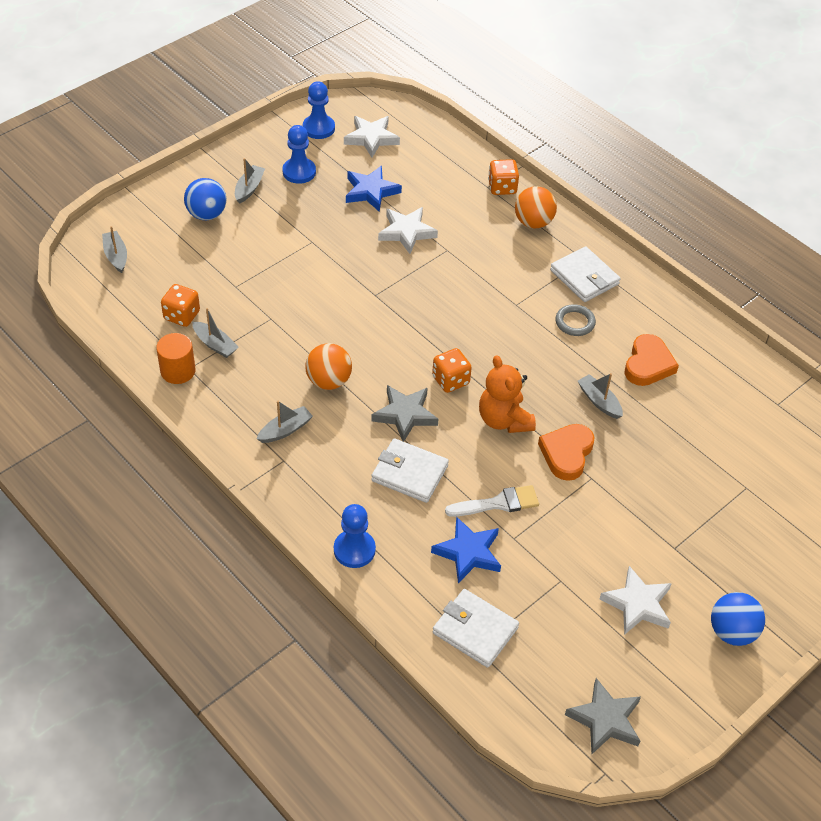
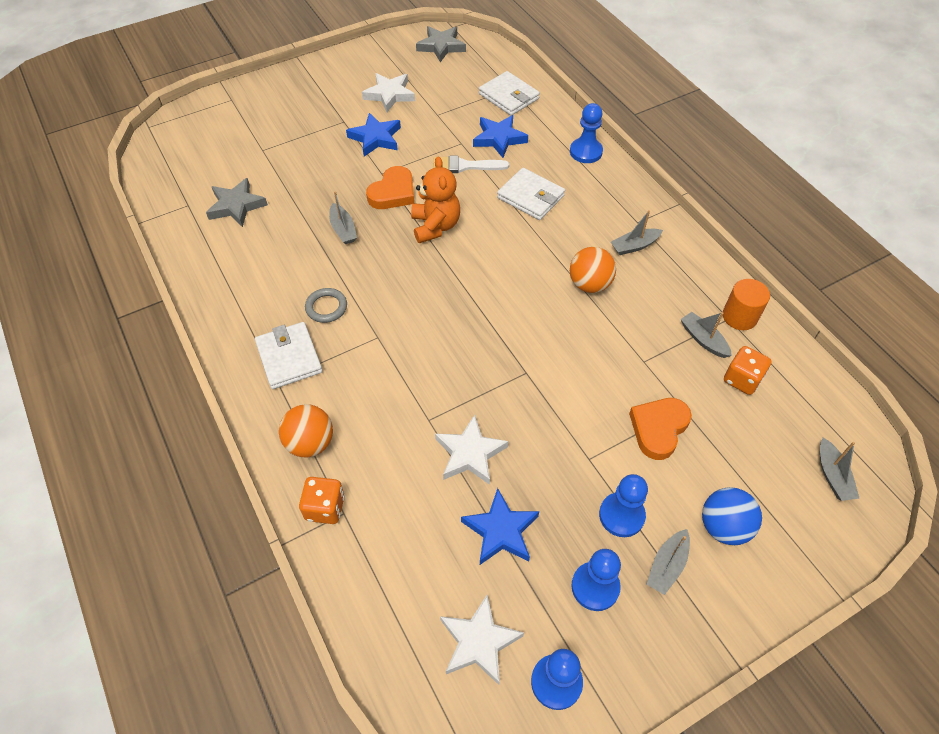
camera: 165 degrees left, 5 degrees up
grey star [371,385,438,442] -> grey star moved to [206,178,268,227]
orange dice [432,348,472,393] -> none
orange heart [625,334,679,386] -> orange heart moved to [629,398,692,460]
blue ball [711,592,765,646] -> none
none -> blue star [346,113,401,156]
none -> blue pawn [599,474,648,537]

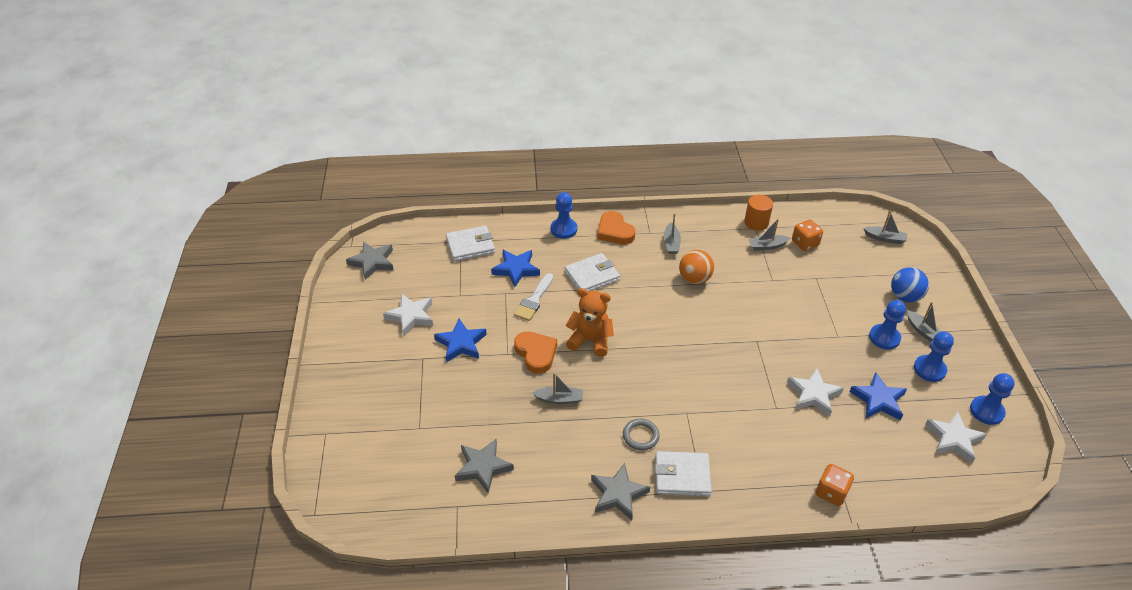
camera: 65 degrees left, 10 degrees down
orange ball [279,404,333,457] -> none
orange heart [629,398,692,460] -> orange heart moved to [597,211,635,245]
none -> grey star [591,463,650,520]

